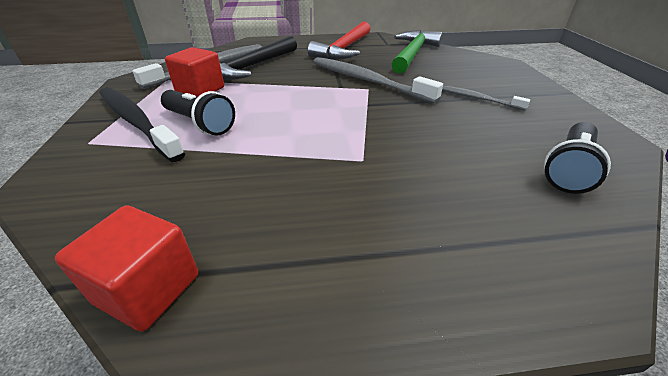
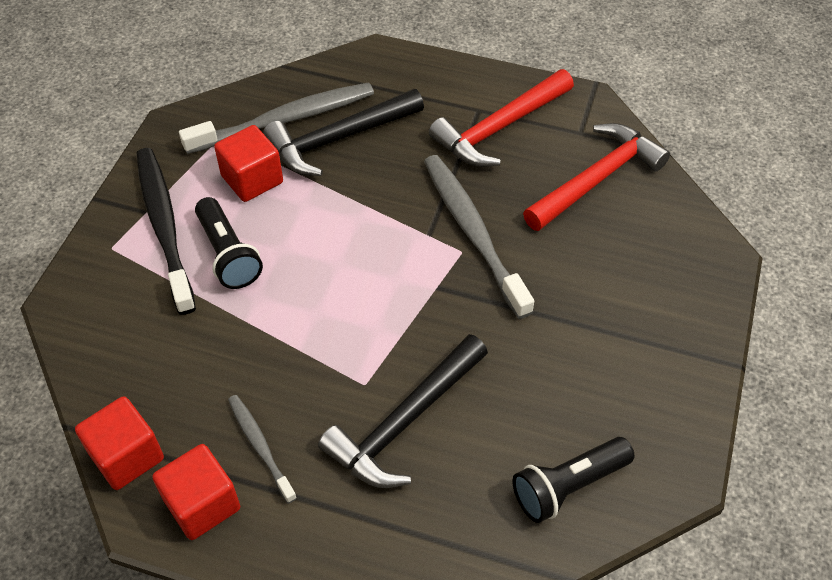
camera: 25 degrees right, 15 degrees up
green hammer [392,30,443,73] -> red hammer [523,123,670,231]
grey toothbrush [442,86,530,111] -> grey toothbrush moved to [228,395,297,504]
none -> red cube [152,444,240,540]
none -> black hammer [318,334,488,488]

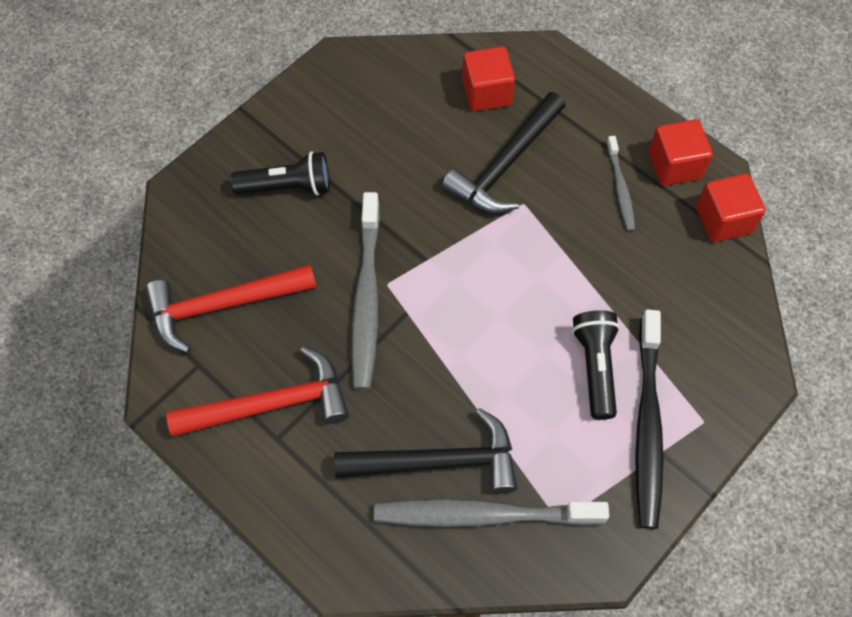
camera: 155 degrees left, 10 degrees up
red cube [214,125,283,202] -> red cube moved to [462,46,515,111]
black hammer [318,334,488,488] -> black hammer turned 150 degrees clockwise [442,92,565,213]
black flashlight [512,437,634,523] -> black flashlight moved to [230,152,330,195]

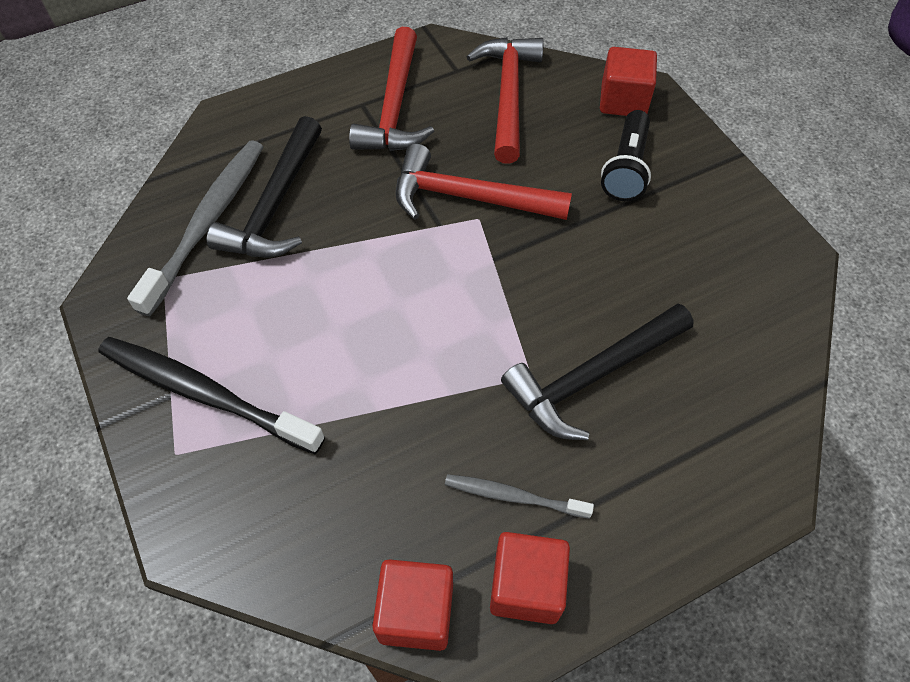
camera: 110 degrees right, 5 degrees down
grey toothbrush [351,192,380,390] -> red hammer [396,144,572,220]
black hammer [442,92,565,213] -> black hammer turned 90 degrees counterclockwise [501,303,694,440]
red cube [462,46,515,111] -> red cube moved to [600,47,657,116]
black flashlight [572,310,620,420] -> none

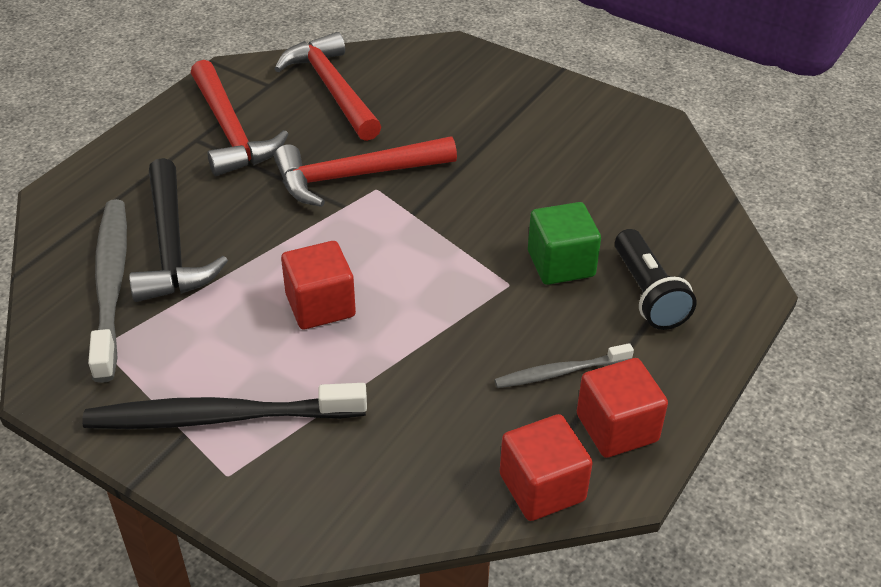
camera: 30 degrees left, 15 degrees down
black hammer [501,303,694,440] -> green cube [528,202,601,285]
red cube [600,47,657,116] -> red cube moved to [281,241,356,329]
black flashlight [601,110,651,201] -> black flashlight moved to [615,229,697,330]

